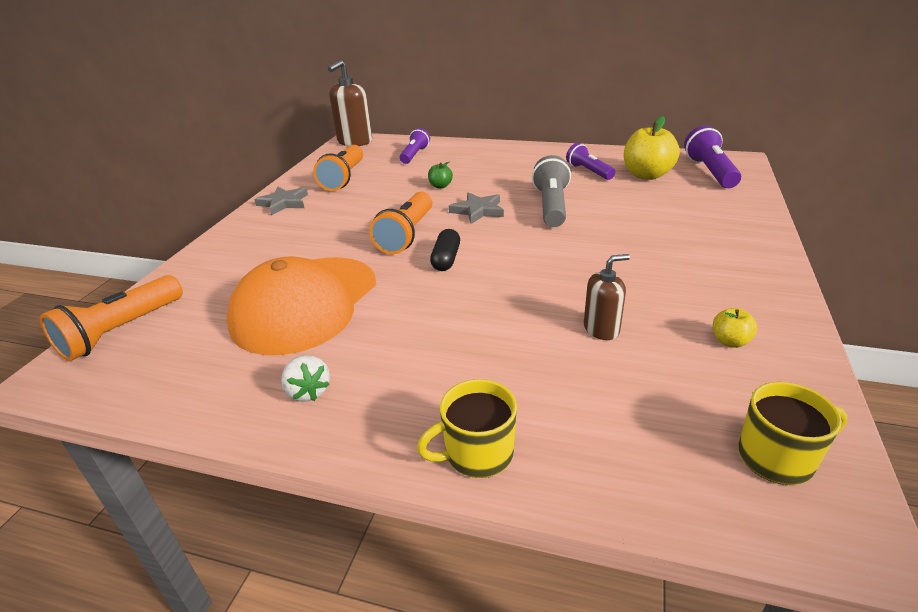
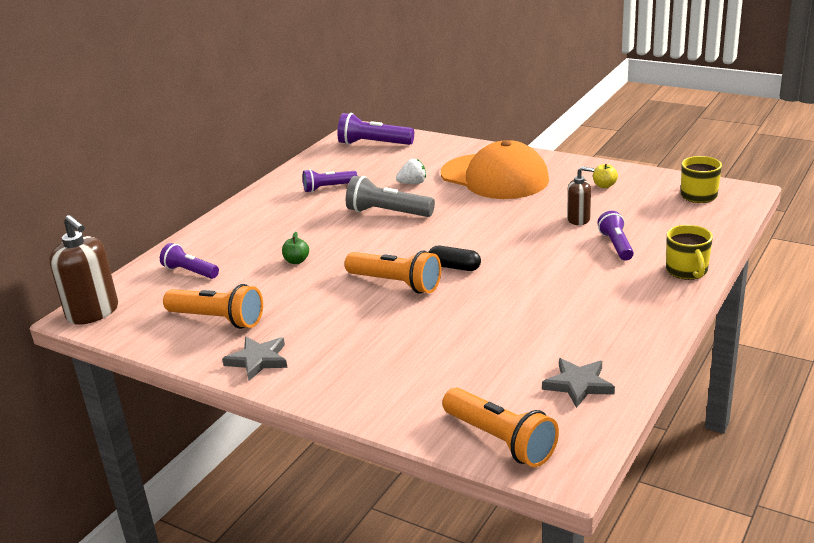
camera: 75 degrees left, 5 degrees down
orange cap [226,257,376,355] -> orange cap moved to [441,140,549,199]
white strawberry [281,355,330,402] -> white strawberry moved to [396,159,426,184]
grey star [449,192,504,224] -> grey star moved to [542,358,615,408]
brown soap dispenser [584,254,630,340] -> brown soap dispenser turned 105 degrees clockwise [567,167,594,225]
yellow apple [624,116,680,180] -> none
none -> purple flashlight [597,211,634,261]

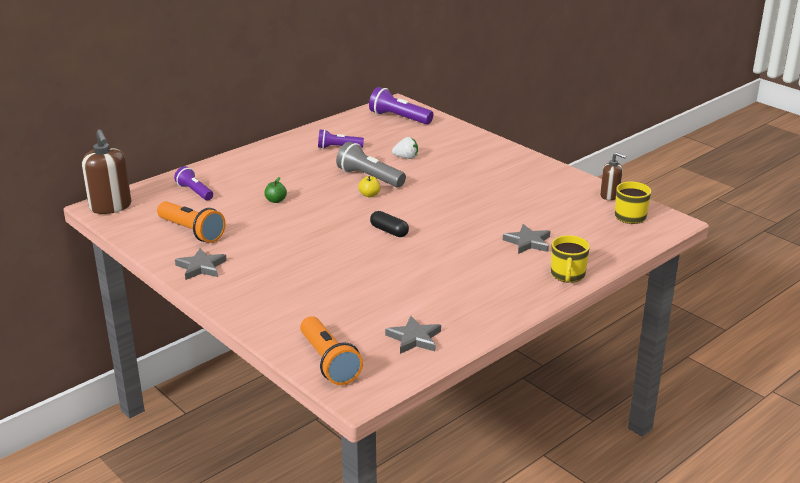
camera: 15 degrees right, 0 degrees up
orange flashlight [345,250,441,294] -> none
orange cap [441,140,549,199] -> none
brown soap dispenser [567,167,594,225] -> brown soap dispenser moved to [600,152,626,200]
yellow apple [593,164,618,188] -> yellow apple moved to [358,176,380,197]
purple flashlight [597,211,634,261] -> grey star [503,224,550,254]

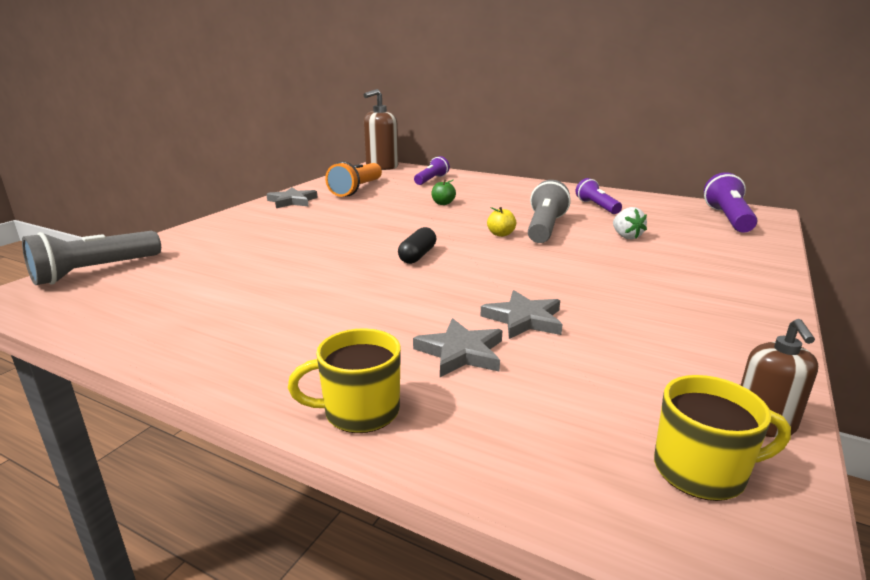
camera: 70 degrees right, 5 degrees down
orange flashlight [300,316,363,385] -> grey flashlight [22,231,161,285]
grey star [385,316,441,354] -> grey star moved to [481,290,563,339]

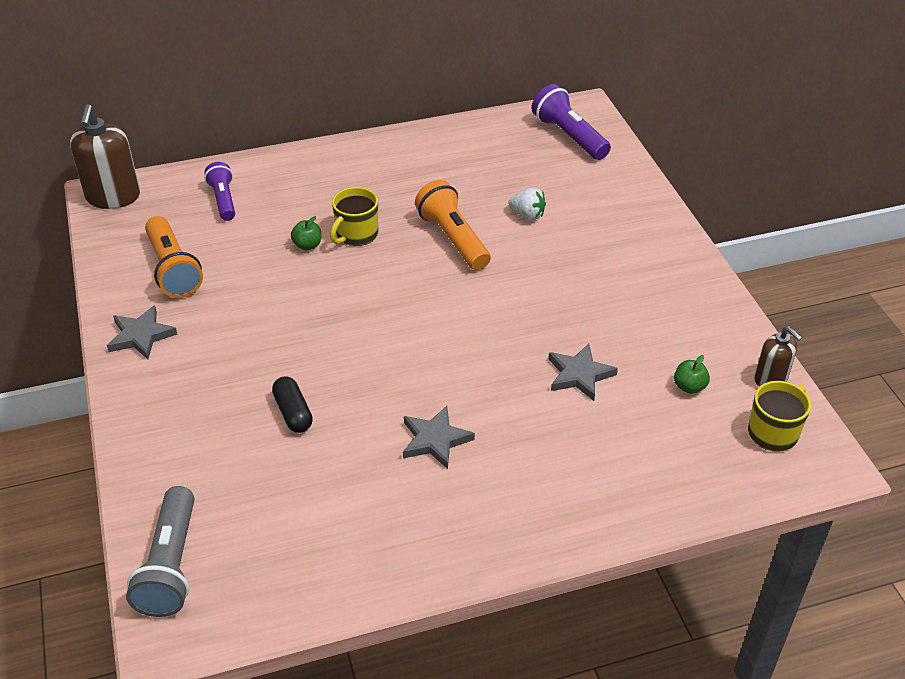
camera: 45 degrees left, 20 degrees up
yellow mug [288,328,401,433] -> yellow mug moved to [330,187,378,246]
black capsule [398,227,436,264] -> black capsule moved to [272,376,313,433]
grey star [413,318,502,377] -> grey star moved to [403,406,475,469]
yellow apple [487,207,516,237] -> none
grey flashlight [528,180,571,243] -> orange flashlight [415,180,491,270]
purple flashlight [576,178,622,214] -> none
none -> green apple [674,355,710,394]

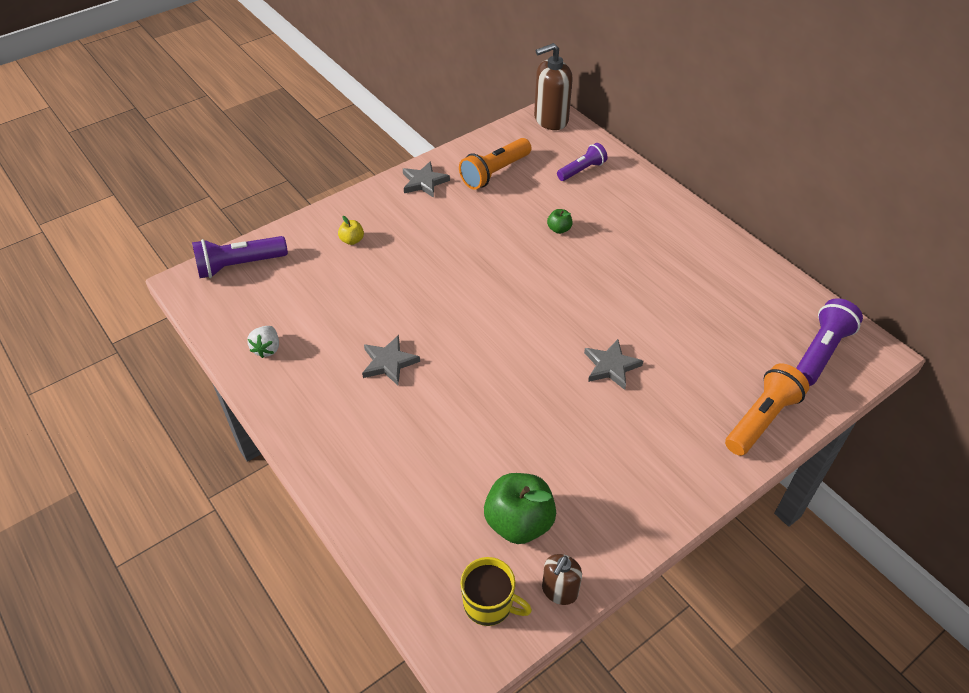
camera: 70 degrees right, 5 degrees up
grey flashlight [126,486,195,617] -> purple flashlight [192,236,288,278]
black capsule [272,376,313,433] -> none
yellow mug [330,187,378,246] -> none
orange flashlight [415,180,491,270] -> orange flashlight moved to [725,363,809,456]
white strawberry [508,187,546,220] -> white strawberry moved to [247,326,279,358]
grey star [548,344,618,401] -> grey star moved to [584,339,643,390]
green apple [674,355,710,394] -> green apple [484,473,556,544], size x2.11
none -> yellow apple [338,216,364,245]

